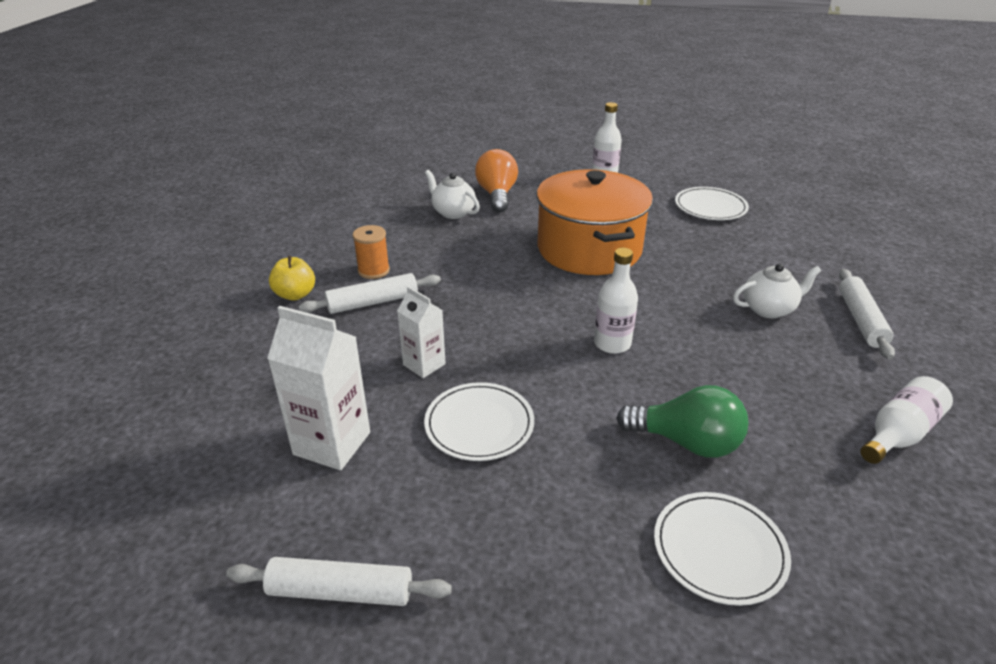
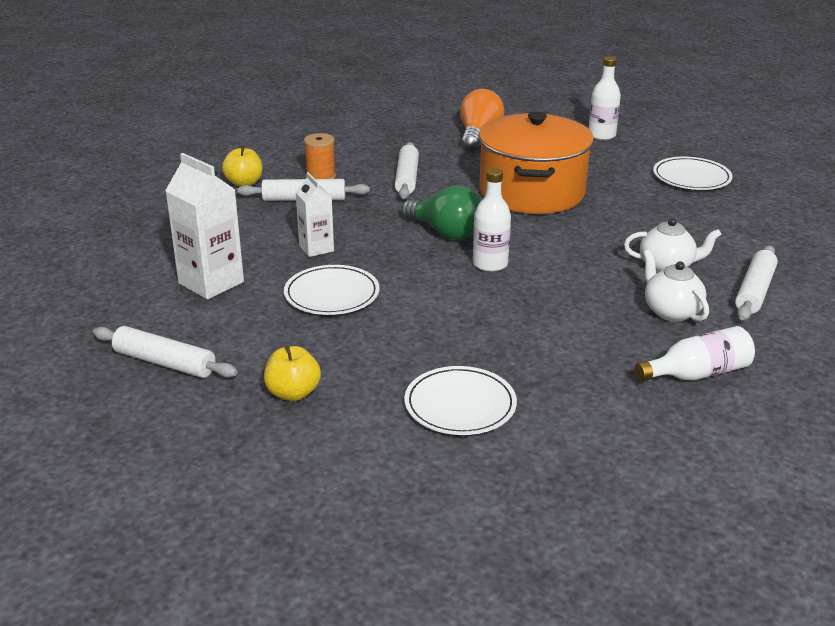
camera: 20 degrees right, 5 degrees down
white teapot [425,170,480,219] -> white teapot moved to [643,250,709,322]
green light bulb [616,385,749,458] -> green light bulb moved to [401,185,481,240]
none -> yellow apple [264,345,321,401]
none -> white rolling pin [395,142,419,199]

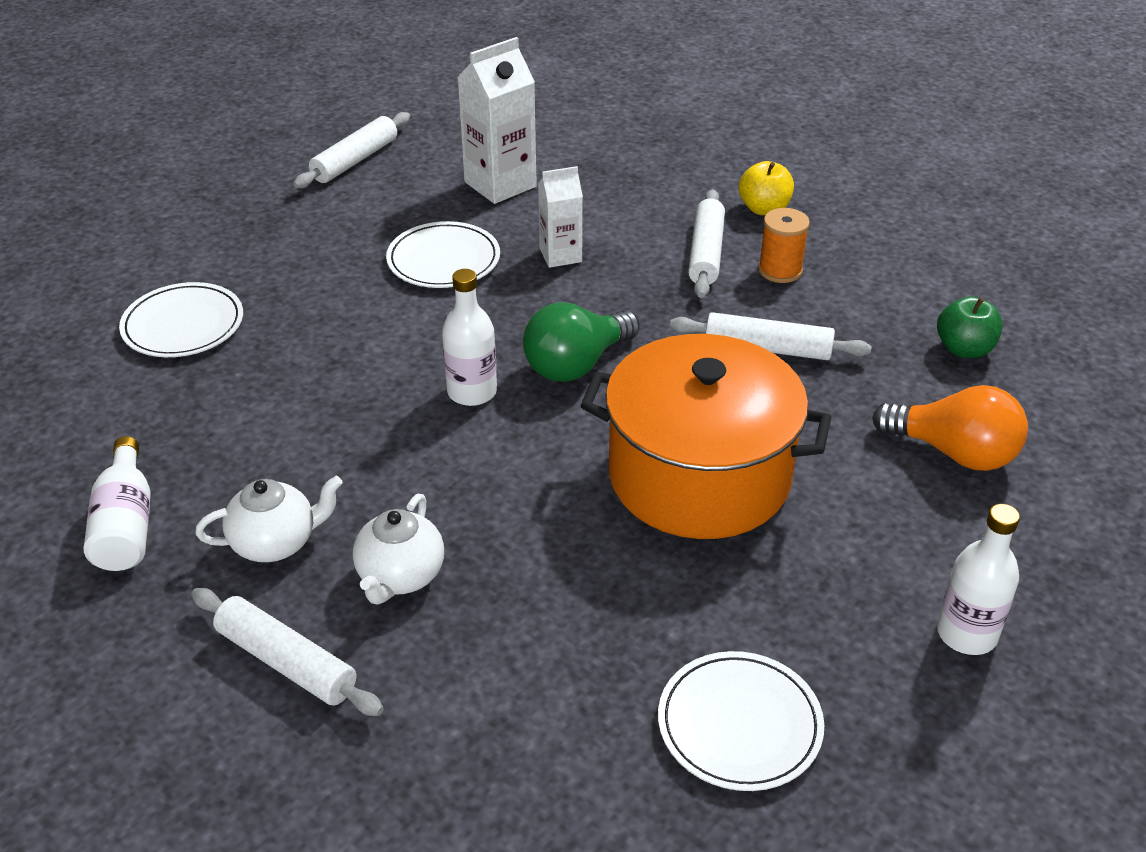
camera: 100 degrees right, 10 degrees up
yellow apple [264,345,321,401] -> none
none -> green apple [937,296,1002,358]

